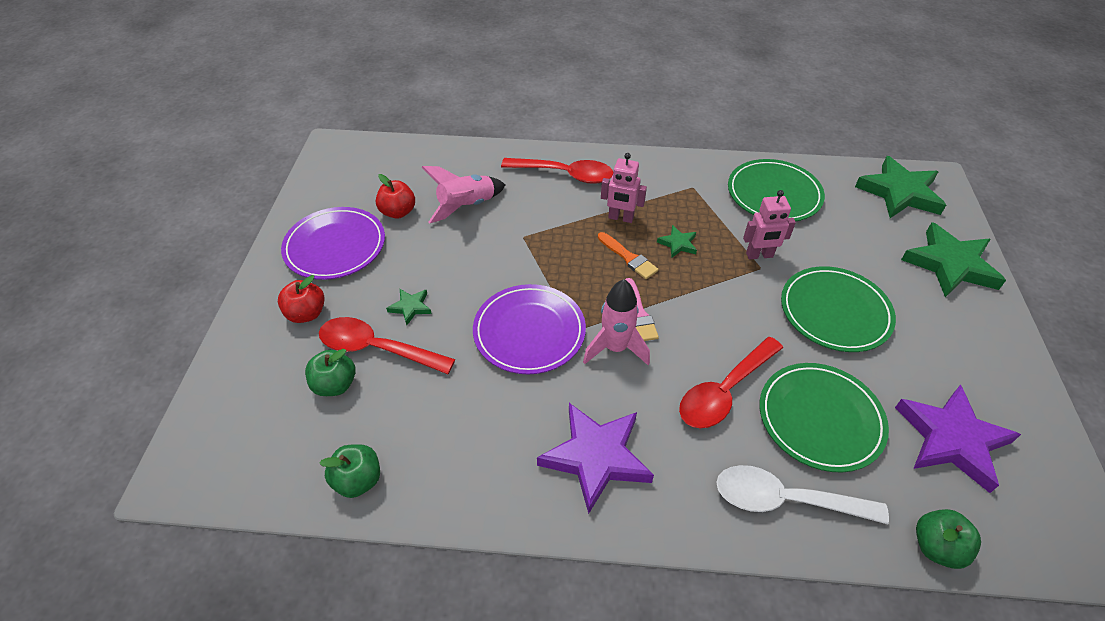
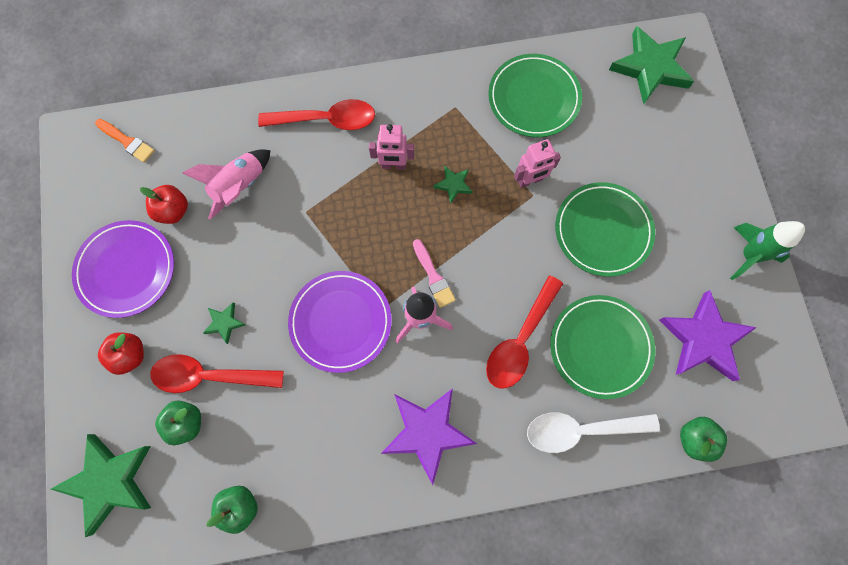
camera: 15 degrees left, 25 degrees up
orange brush [598,232,658,279] -> orange brush moved to [95,119,155,163]
green star [901,222,1006,297] -> green star moved to [51,434,151,537]
none -> green rocket [730,221,805,280]

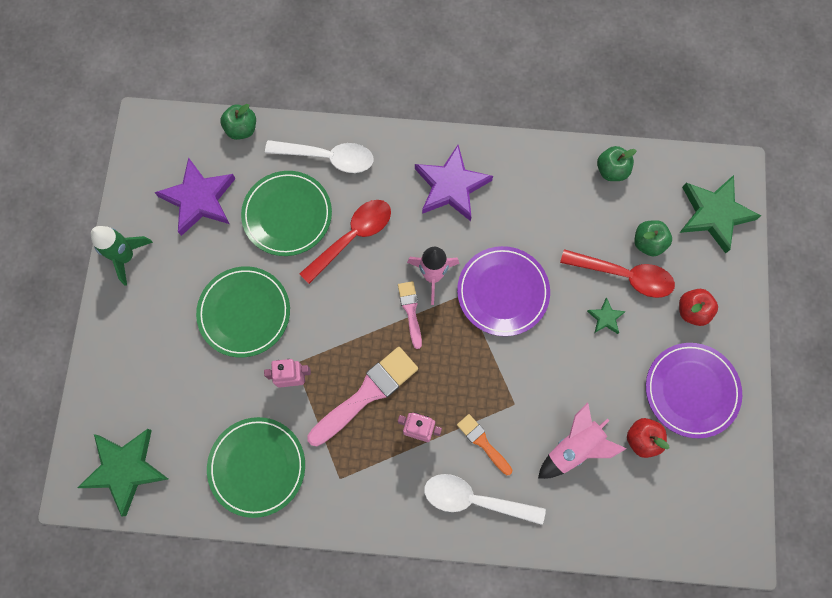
camera: 165 degrees left, 0 degrees up
orange brush [95,119,155,163] -> orange brush moved to [457,414,512,475]
red spoon [258,99,375,130] -> white spoon [424,474,546,525]
green star [433,166,473,203] -> pink brush [307,347,418,446]

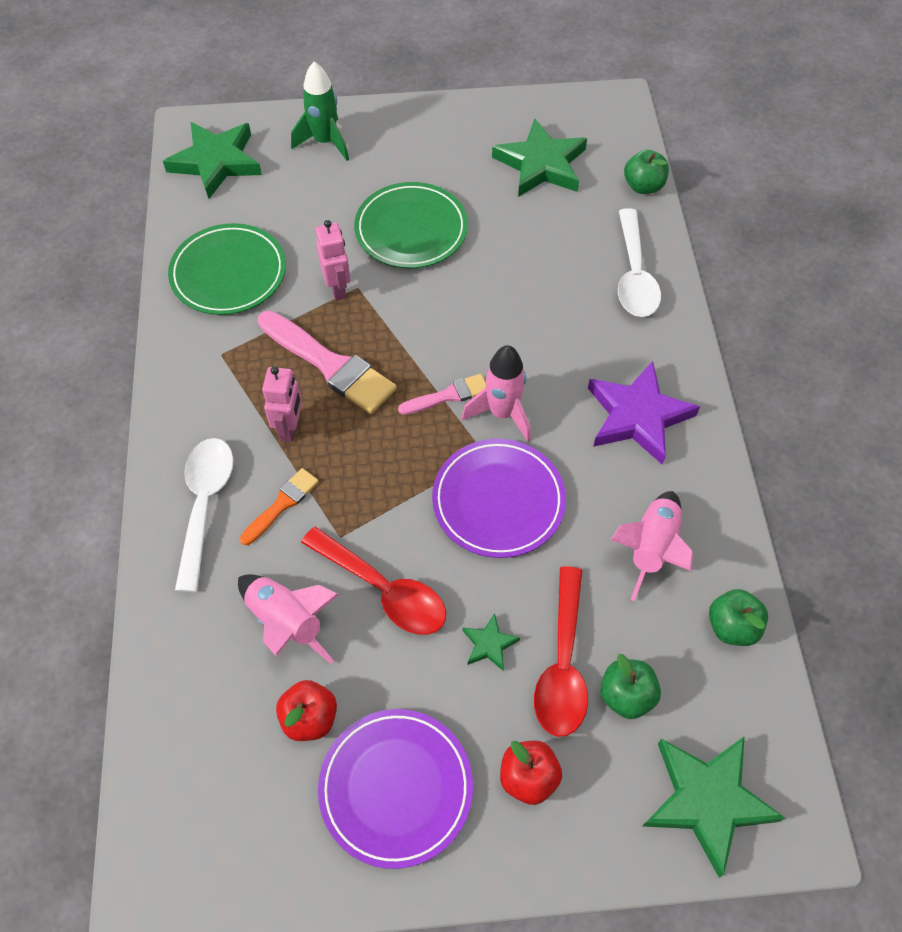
camera: 80 degrees right, 15 degrees down
green rocket [91,226,153,286] -> green rocket moved to [291,62,349,161]
purple star [154,157,236,236] -> green star [492,119,587,197]
green plate [241,171,332,256] -> none
red spoon [299,200,391,284] -> red spoon moved to [301,526,446,635]
none -> pink rocket [610,491,693,601]

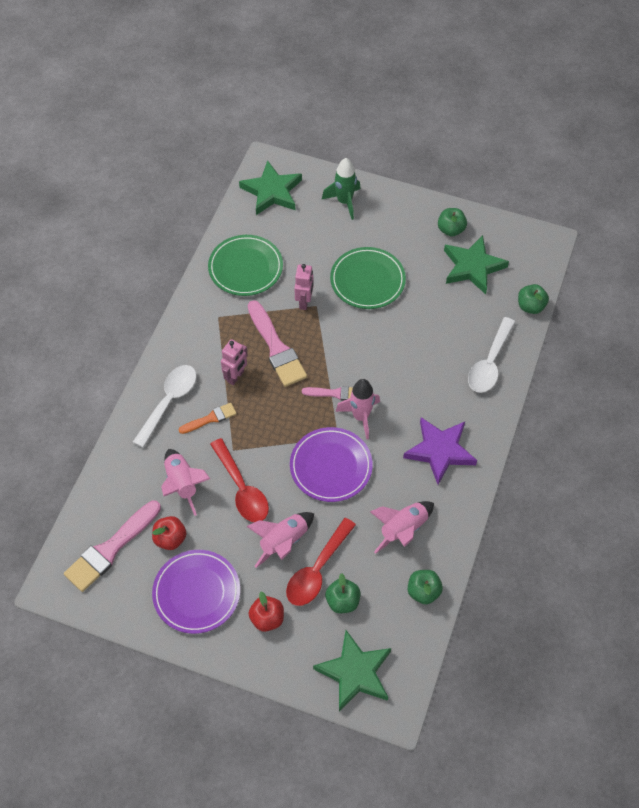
camera: 25 degrees right, 0 degrees up
green star [462,613,520,671] -> pink rocket [246,512,314,568]
none -> pink brush [64,501,161,592]
none -> green apple [438,208,467,237]

